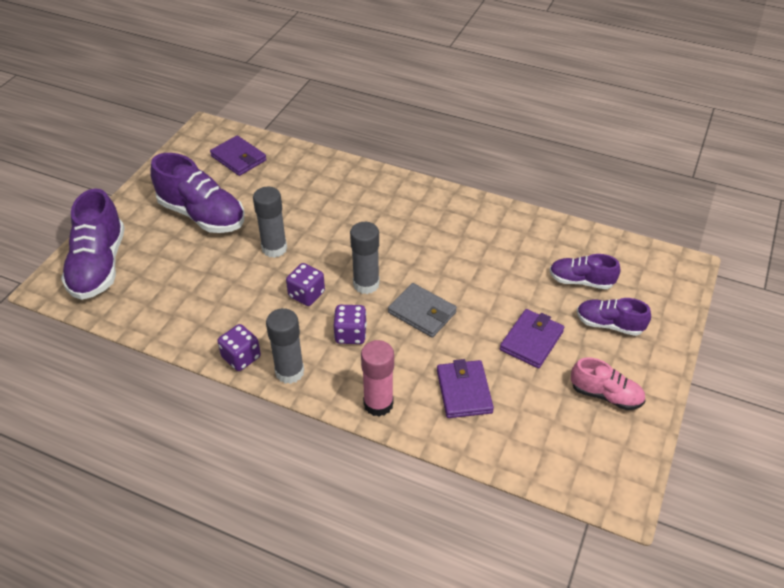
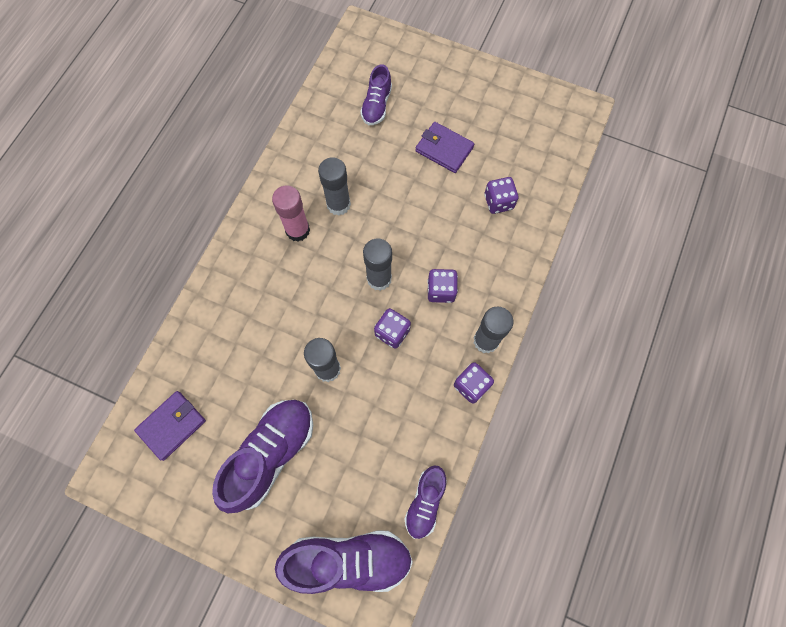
camera: 90 degrees left, 25 degrees up
pink glue stick [361,340,394,417] -> pink glue stick moved to [272,185,310,242]
grey wallet [388,283,457,338] -> none
purple wallet [437,359,494,418] -> purple dice [484,177,518,214]
pink shoe [571,357,645,410] -> none
purple shoe [577,298,651,336] -> purple shoe moved to [404,466,447,539]
none -> grey glue stick [318,157,351,216]

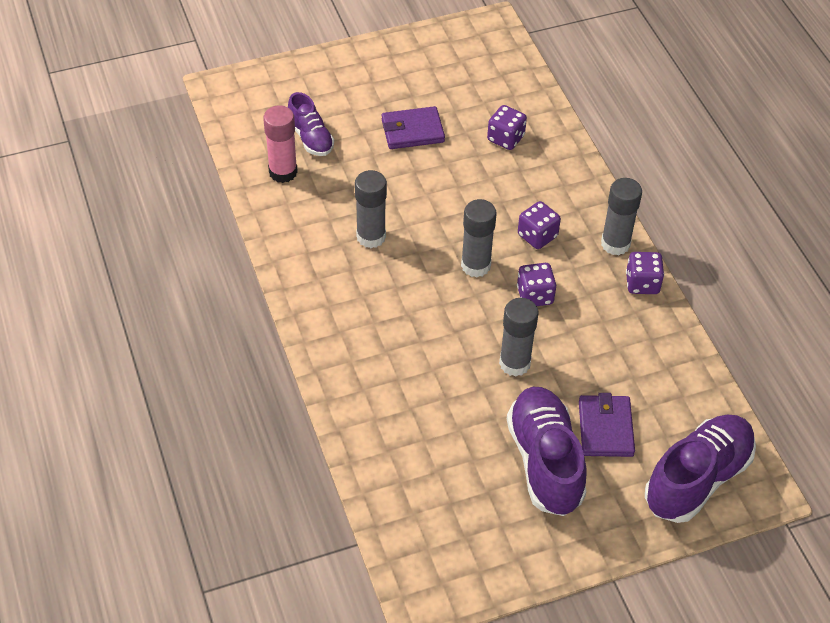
camera: 45 degrees left, 20 degrees down
purple wallet [134,391,206,461] -> purple wallet moved to [579,393,635,457]
pink glue stick [272,185,310,242] -> pink glue stick moved to [263,106,298,183]
purple shoe [404,466,447,539] -> none

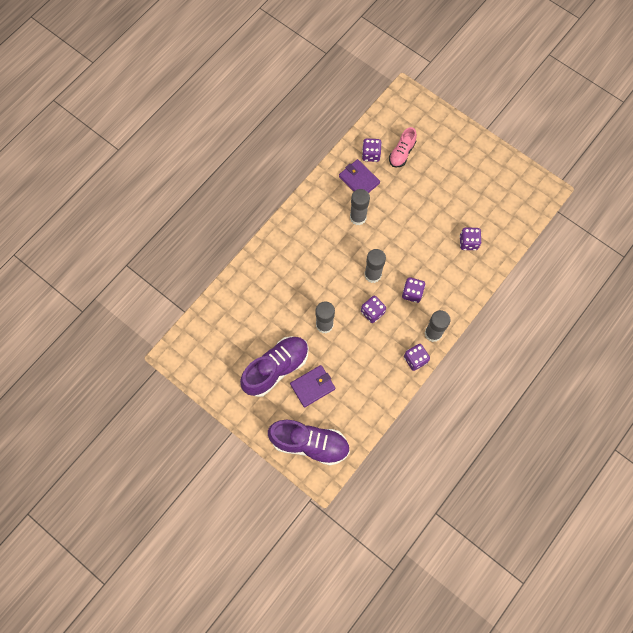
camera: 60 degrees right, 20 degrees up
pink glue stick [263,106,298,183] -> purple dice [362,138,382,162]
purple shoe [288,92,334,156] -> pink shoe [389,127,417,168]
purple wallet [381,106,445,149] -> purple wallet moved to [339,159,380,193]

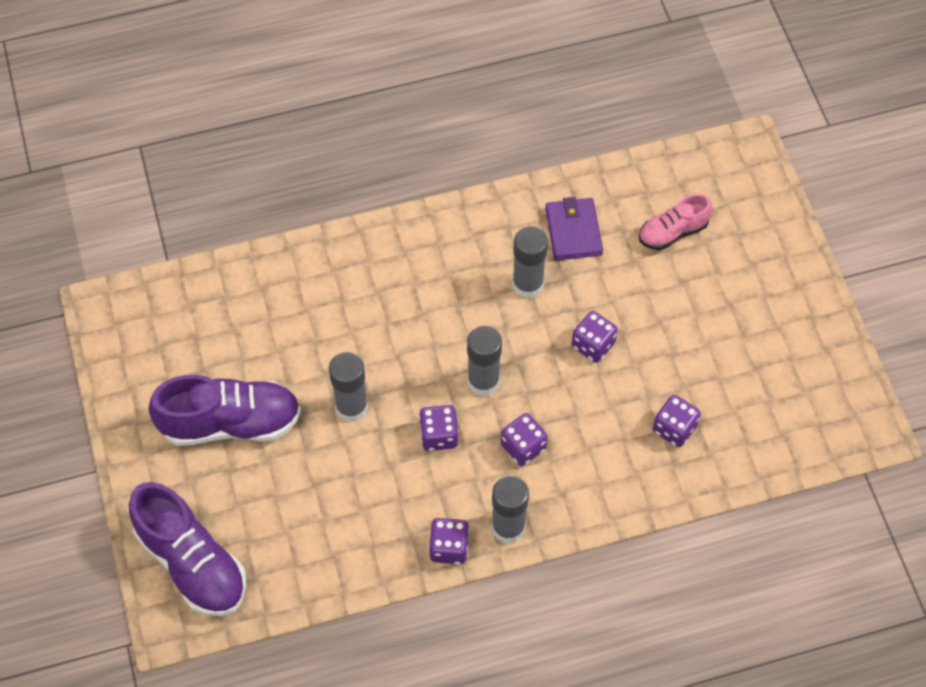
camera: 35 degrees right, 10 degrees down
purple wallet [290,365,335,407] -> none
purple dice [362,138,382,162] -> purple dice moved to [571,311,618,363]

